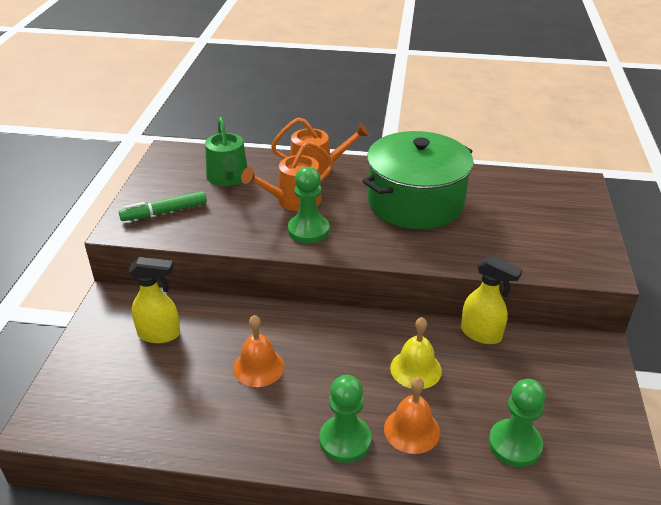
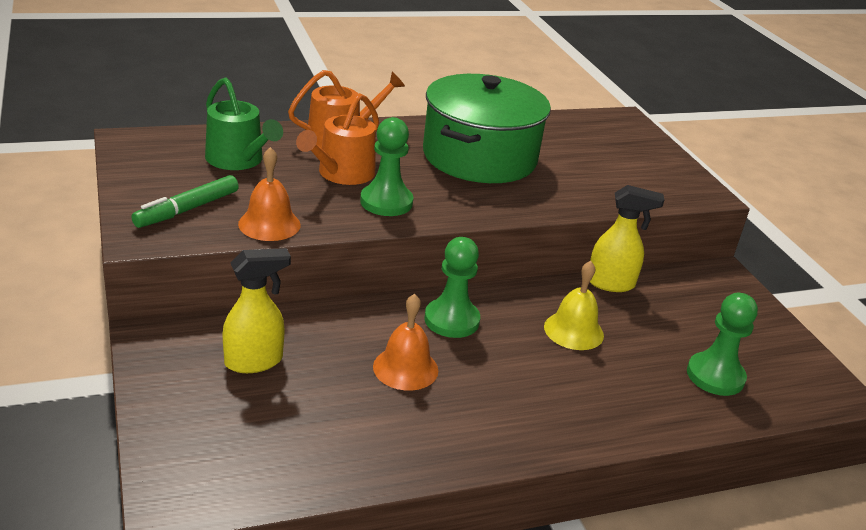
camera: 30 degrees left, 5 degrees down
green pawn [319,375,371,463] -> green pawn moved to [424,237,480,338]
orange bell [384,377,440,454] -> orange bell moved to [238,147,300,241]

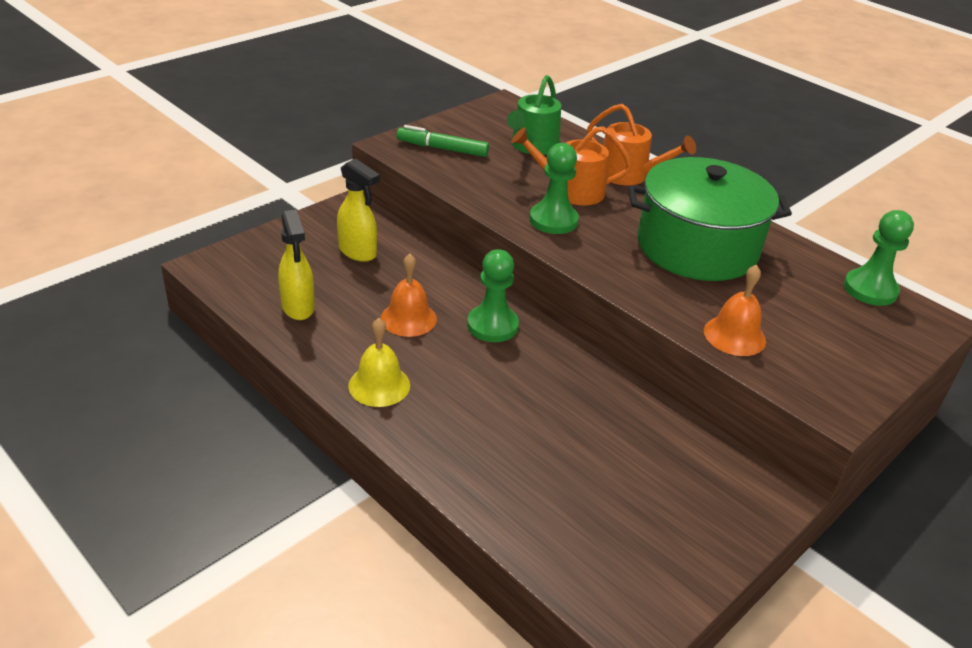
camera: 65 degrees right, 5 degrees up
orange bell [238,147,300,241] -> orange bell moved to [704,264,766,356]
yellow bell [544,261,604,350] -> yellow bell moved to [348,318,410,407]
yellow spray bottle [590,185,664,292] -> yellow spray bottle moved to [278,209,315,320]
green pawn [687,293,758,396] -> green pawn moved to [844,210,914,306]

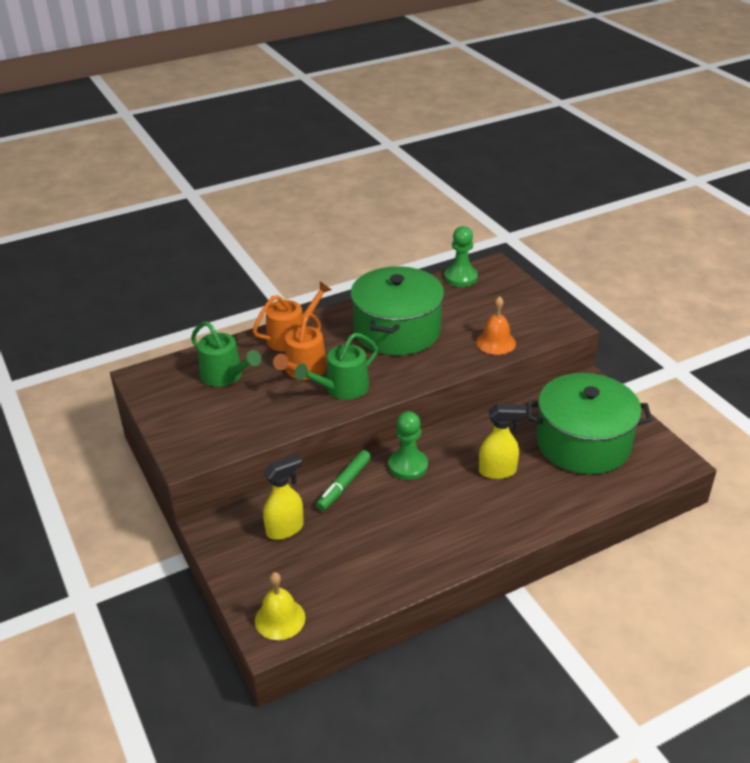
camera: 70 degrees left, 0 degrees up
yellow spray bottle [278,209,315,320] -> yellow spray bottle moved to [479,404,527,479]
yellow bell [348,318,410,407] -> yellow bell moved to [255,572,305,640]
orange bell [381,254,437,337] -> none
green marker [397,125,489,157] -> green marker moved to [316,450,371,511]
green pawn [529,143,579,234] -> green watering can [295,333,378,400]
none -> green pot [526,373,652,474]

